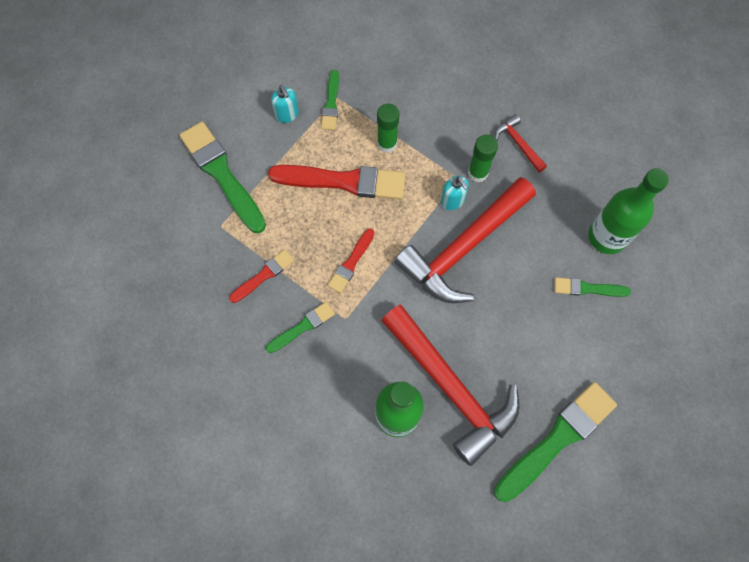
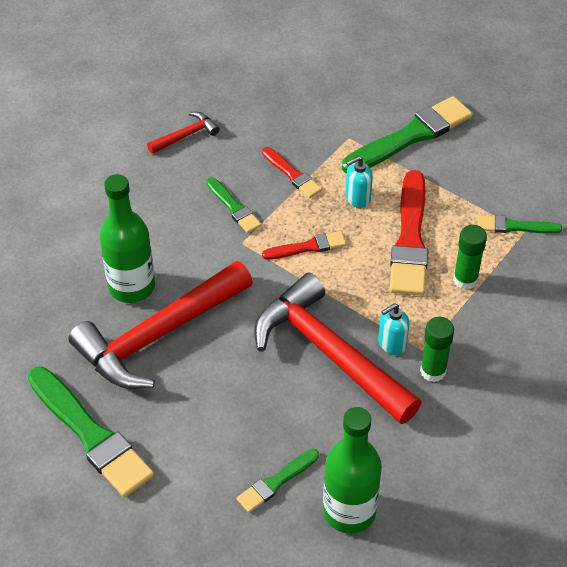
camera: 90 degrees right, 20 degrees down
turquoise soap dispenser [271,85,299,123] -> turquoise soap dispenser moved to [345,156,373,208]
red brush [328,228,375,293] -> red brush turned 135 degrees clockwise [262,231,346,260]
red hammer [495,114,547,172] -> red hammer moved to [147,112,220,154]
green brush [555,277,631,297] -> green brush turned 135 degrees counterclockwise [237,449,319,513]

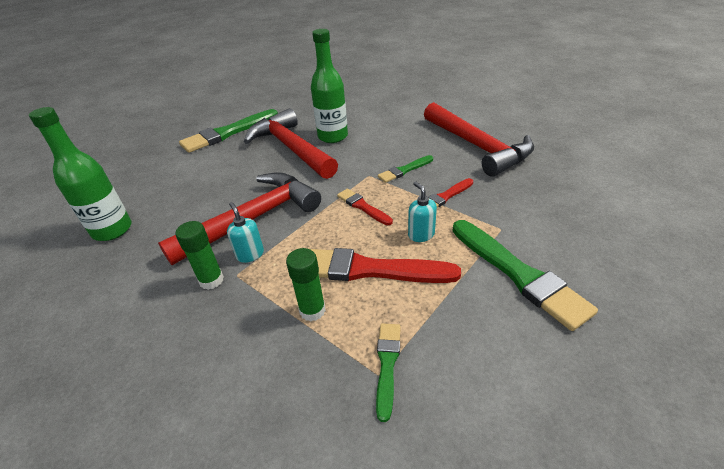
camera: 95 degrees right, 10 degrees down
red hammer [147,112,220,154] -> red hammer [424,102,534,177], size x2.29
green brush [237,449,319,513] -> none
red brush [262,231,346,260] -> red brush turned 150 degrees clockwise [337,189,393,225]

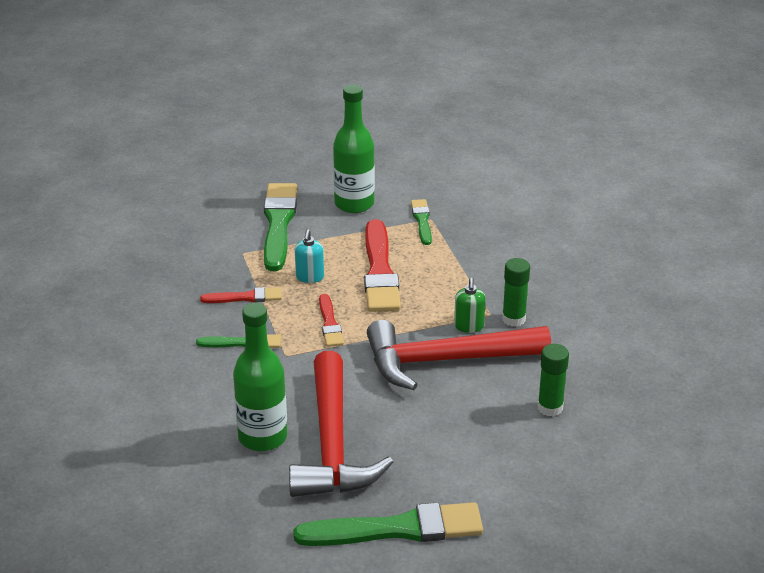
camera: 150 degrees left, 5 degrees down
green bottle [29,107,132,241] -> green bottle moved to [333,84,375,213]
turquoise soap dispenser [227,202,264,263] -> green soap dispenser [454,278,486,333]
green glue stick [286,248,326,321] -> green glue stick moved to [538,344,569,417]
red brush [310,248,461,283] -> red brush turned 45 degrees clockwise [364,219,401,312]
green brush [376,323,401,422] -> green brush turned 135 degrees clockwise [411,199,432,245]
red hammer [424,102,534,177] -> none

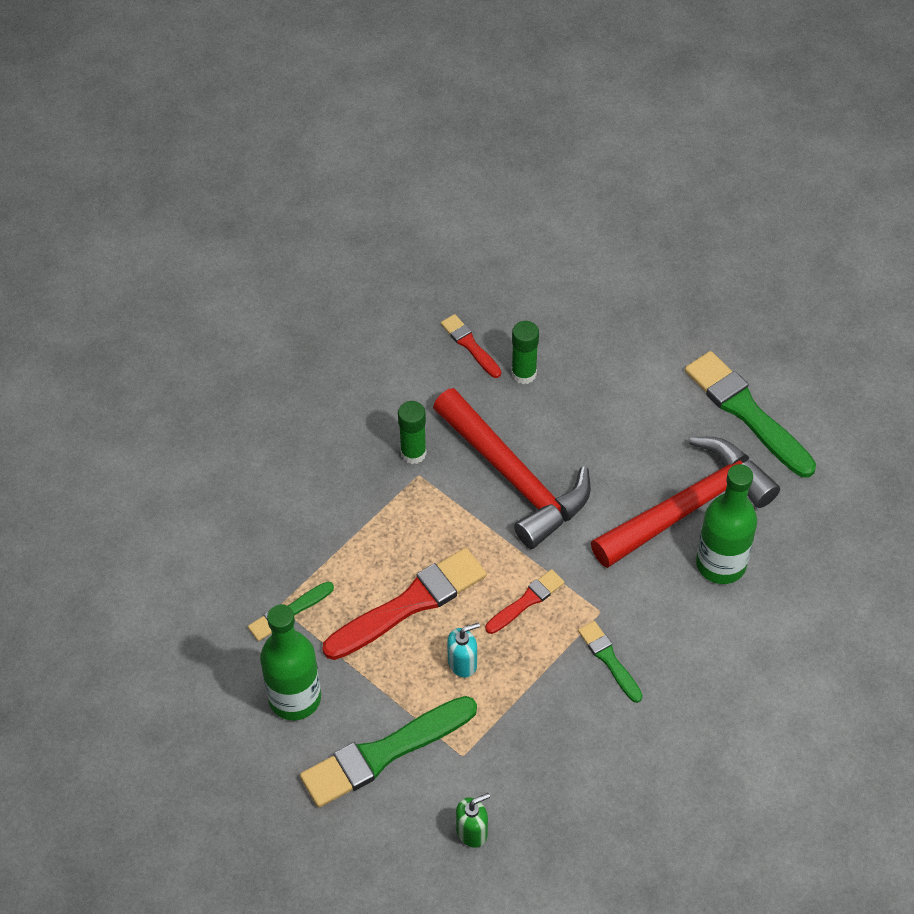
camera: 120 degrees left, 20 degrees up
red brush [200,287,282,303] -> red brush moved to [441,314,501,378]
green soap dispenser [454,278,486,333] -> green soap dispenser moved to [456,793,490,848]

